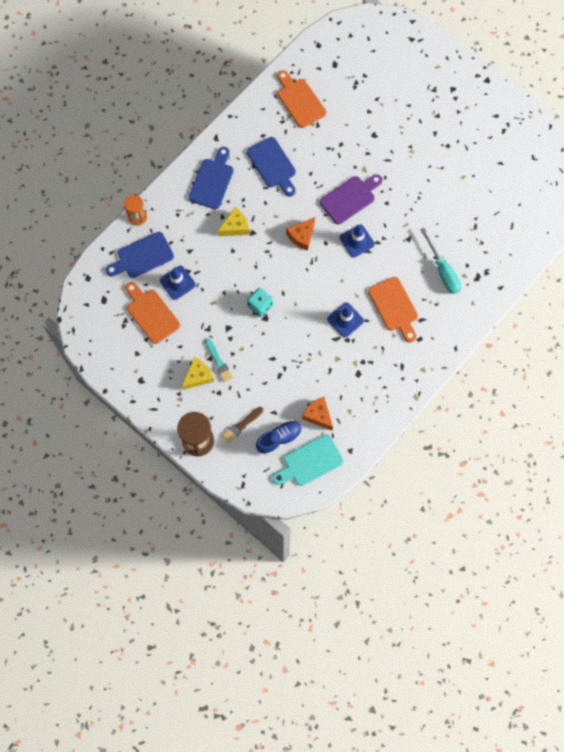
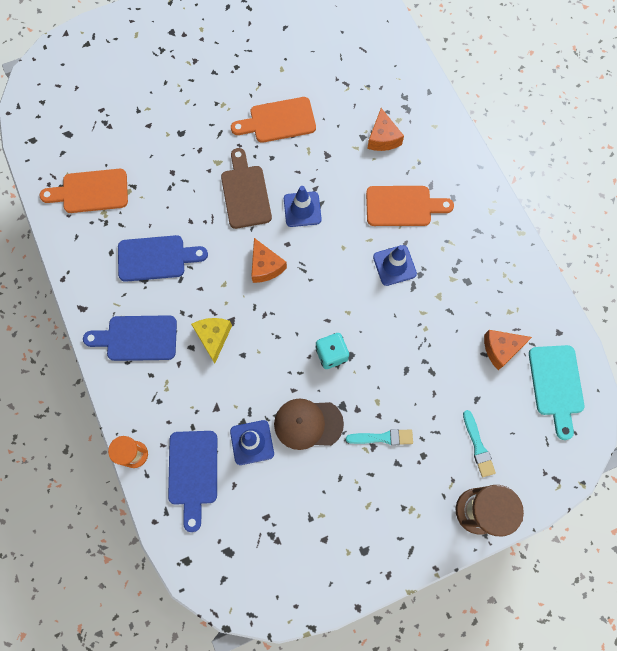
camera: 65 degrees left, 0 degrees up
orange cutting board [126,282,180,344] -> orange cutting board moved to [231,97,316,143]
yellow cheese [182,357,214,390] -> none
blue cutting board [189,147,233,209] -> blue cutting board turned 45 degrees counterclockwise [83,315,177,361]
brown brush [222,407,263,443] -> turquoise brush [463,410,496,477]
blue shoe [256,420,302,455] -> none
purple cutting board [320,174,382,224] -> brown cutting board [221,148,272,229]
turquoise screwdriver [420,228,461,294] -> orange cheese [367,108,404,151]
none -> brown cap [274,398,344,450]

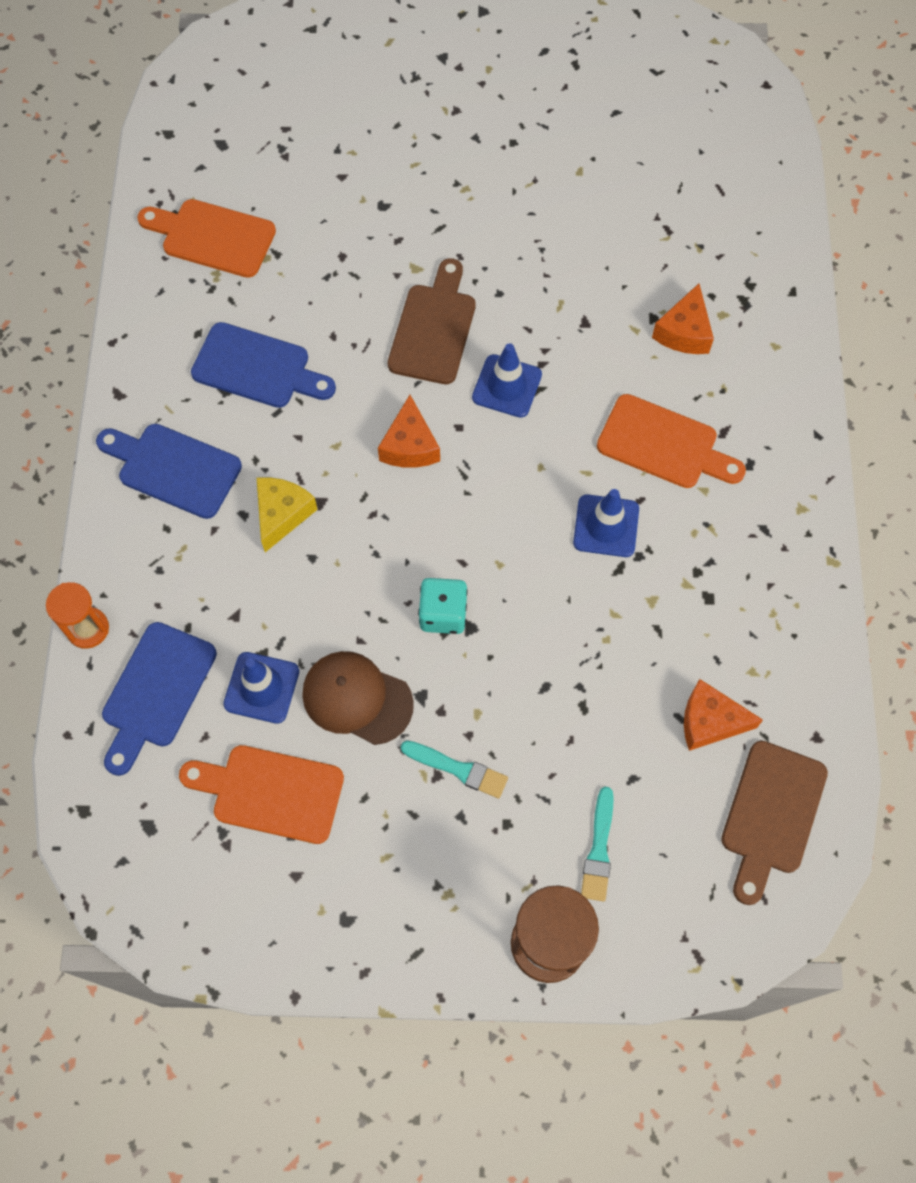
camera: 25 degrees right, 5 degrees down
orange cutting board [231,97,316,143] -> orange cutting board moved to [179,745,344,844]
turquoise cutting board [529,345,585,440] -> brown cutting board [721,741,828,905]

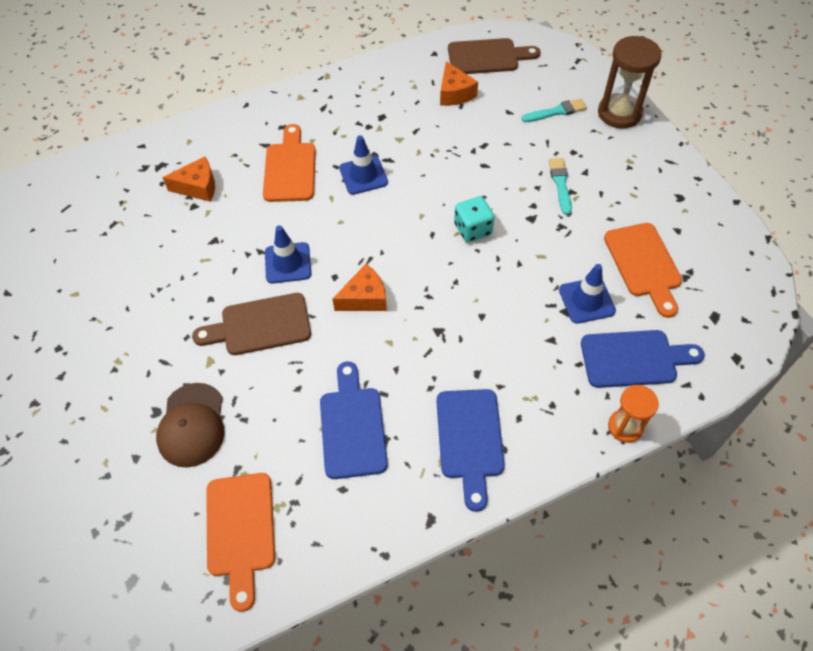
camera: 115 degrees left, 10 degrees down
yellow cheese [257,477,318,552] -> none
brown cap [302,651,414,745] -> brown cap moved to [156,383,225,468]

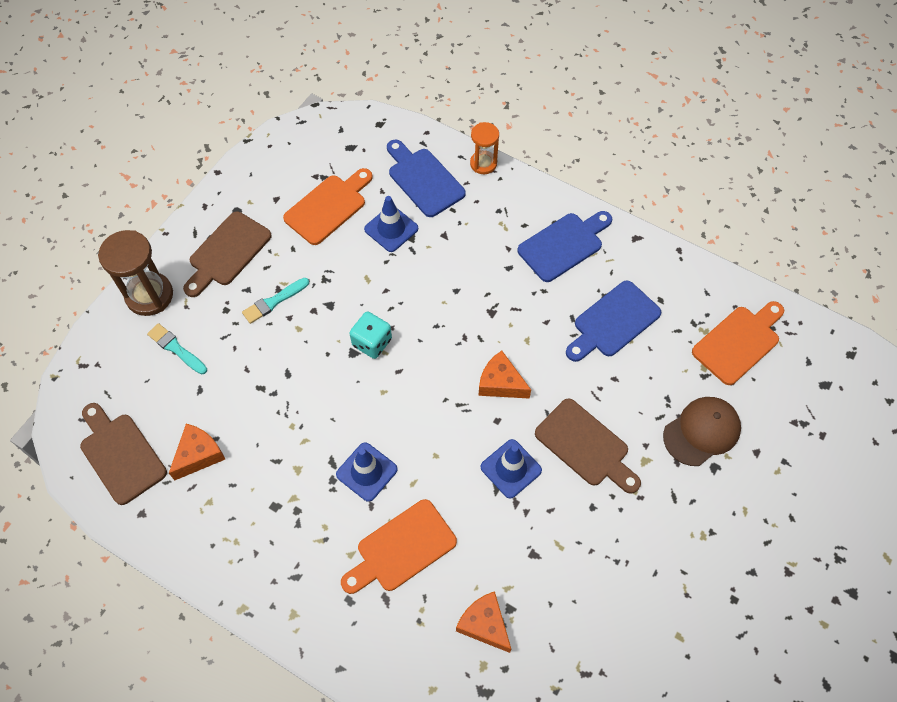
camera: 125 degrees left, 5 degrees up
none -> brown cutting board [183,211,272,297]

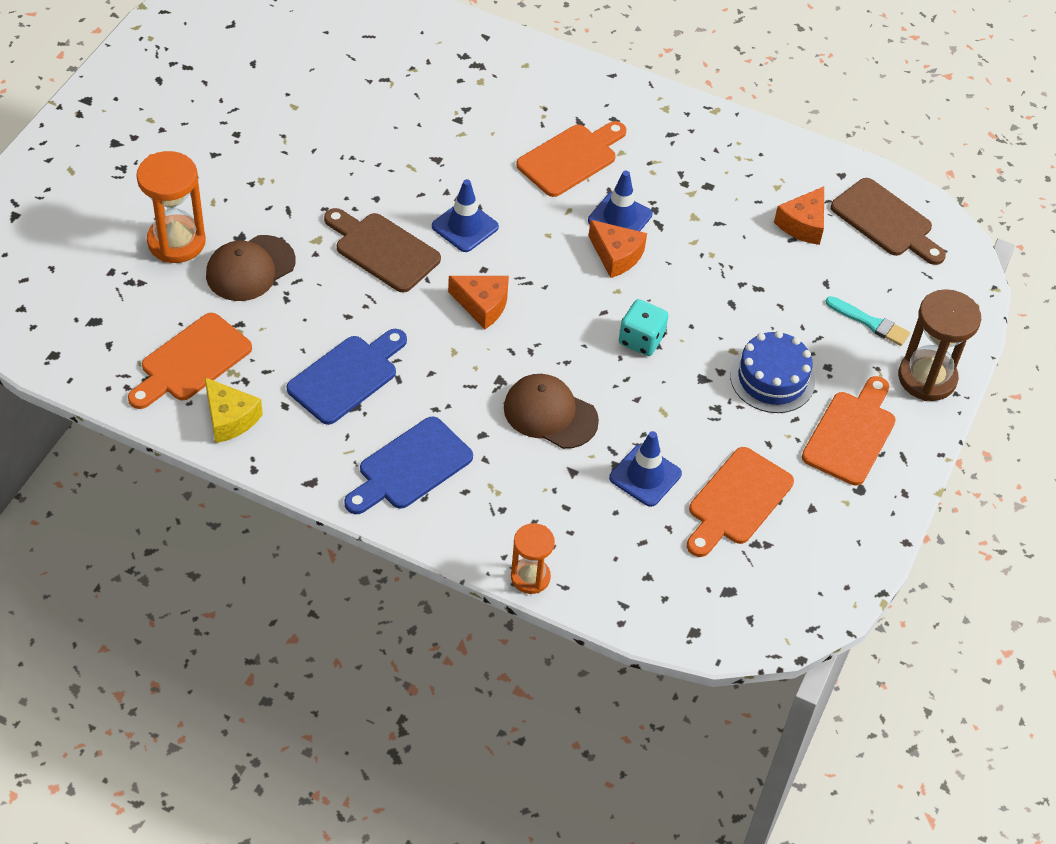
camera: 170 degrees right, 10 degrees down
brown cutting board [183,211,272,297] -> orange cutting board [802,376,896,486]
turquoise brush [242,278,309,324] -> blue cake [730,331,815,413]
blue cutting board [387,140,466,217] -> none
orange cheese [456,591,511,653] -> orange cheese moved to [589,220,647,278]
none -> orange hourglass [136,151,206,263]
none -> yellow cheese [205,378,263,443]
none -> brown cap [504,374,599,449]

